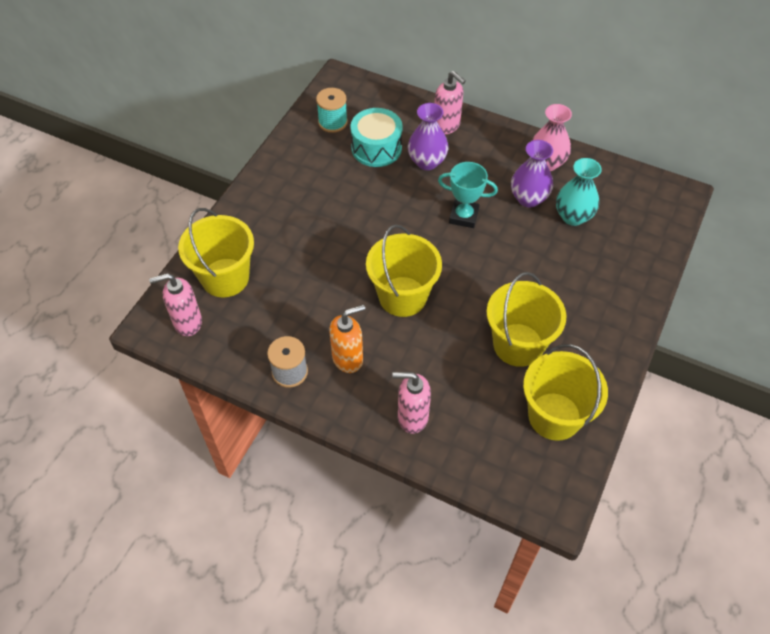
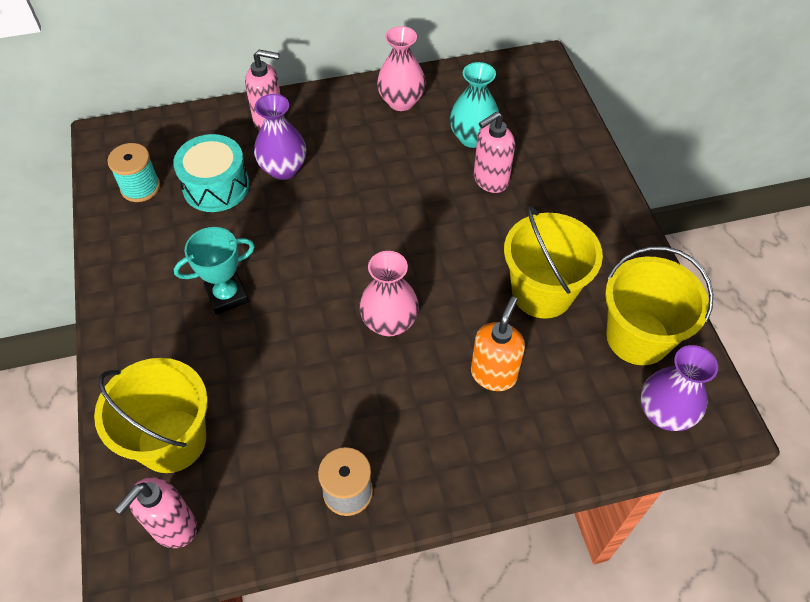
camera: 40 degrees left, 0 degrees up
orange soap dispenser [329,305,365,373] -> orange soap dispenser moved to [471,297,525,391]
yellow bucket [366,224,442,317] -> pink vase [359,251,419,336]
pink soap dispenser [392,372,431,434] -> pink soap dispenser moved to [474,111,515,193]
turquoise trophy [438,162,498,228] -> turquoise trophy moved to [174,227,255,315]
purple vase [511,140,553,207] -> purple vase moved to [640,345,718,431]

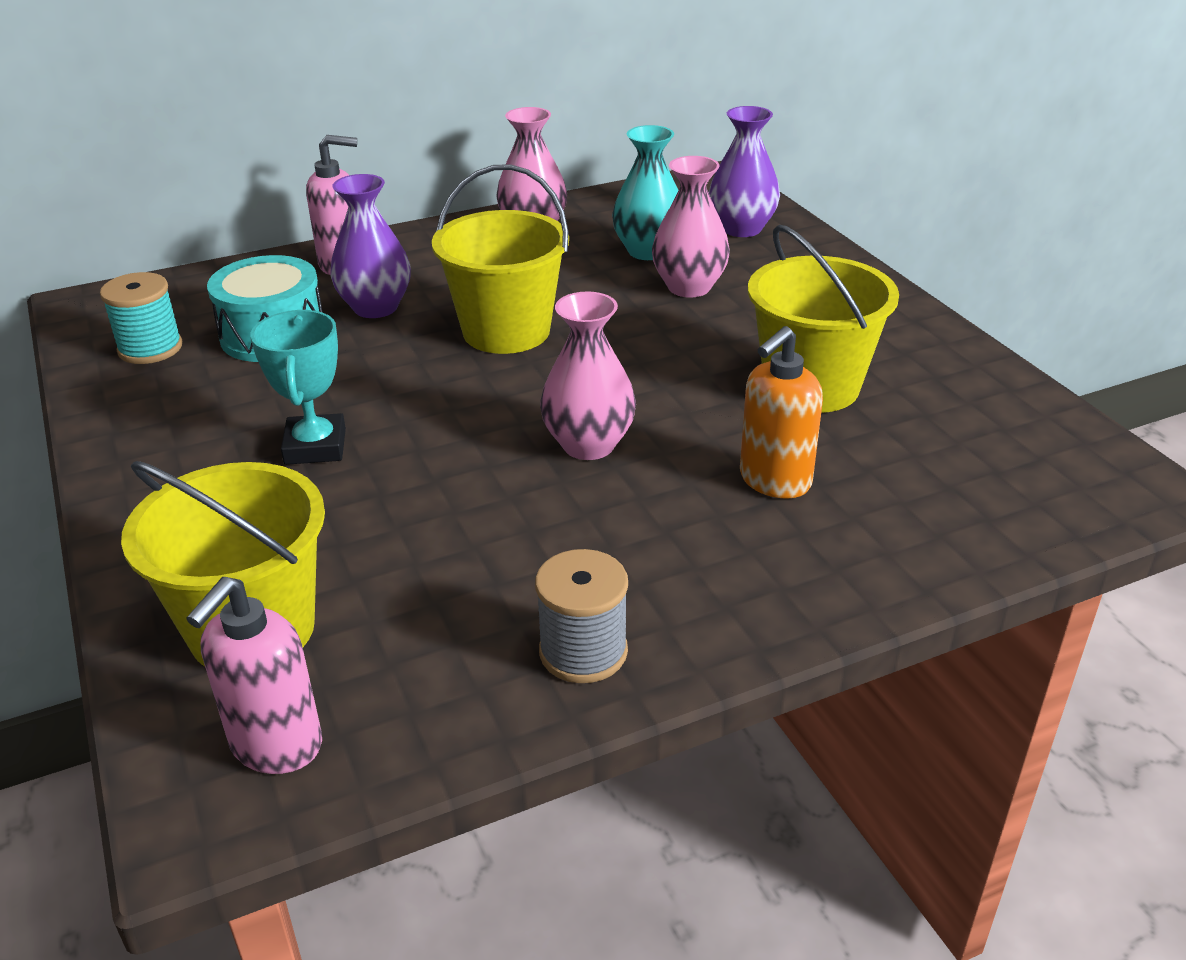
camera: 10 degrees left, 20 degrees down
turquoise trophy [174,227,255,315] -> turquoise trophy turned 60 degrees counterclockwise [250,310,346,465]
orange soap dispenser [471,297,525,391] -> orange soap dispenser turned 150 degrees counterclockwise [740,326,823,499]
pink soap dispenser [474,111,515,193] -> pink vase [652,156,730,297]
yellow bucket [605,246,713,365] -> yellow bucket moved to [432,164,569,354]
purple vase [640,345,718,431] -> purple vase moved to [709,106,780,237]

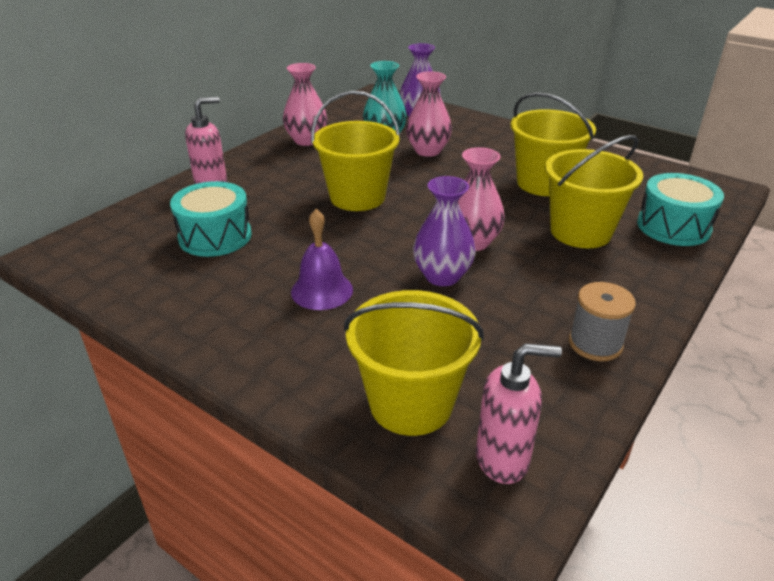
camera: 30 degrees left, 0 degrees up
turquoise spool [100,272,182,364] -> none
pink soap dispenser [186,577,322,774] -> pink soap dispenser turned 90 degrees counterclockwise [476,343,562,484]
turquoise trophy [250,310,346,465] -> purple bell [291,209,353,310]
purple vase [330,174,411,318] -> purple vase moved to [413,176,476,286]
orange soap dispenser [740,326,823,499] -> yellow bucket [545,135,643,248]
none -> turquoise drum [637,173,724,246]

